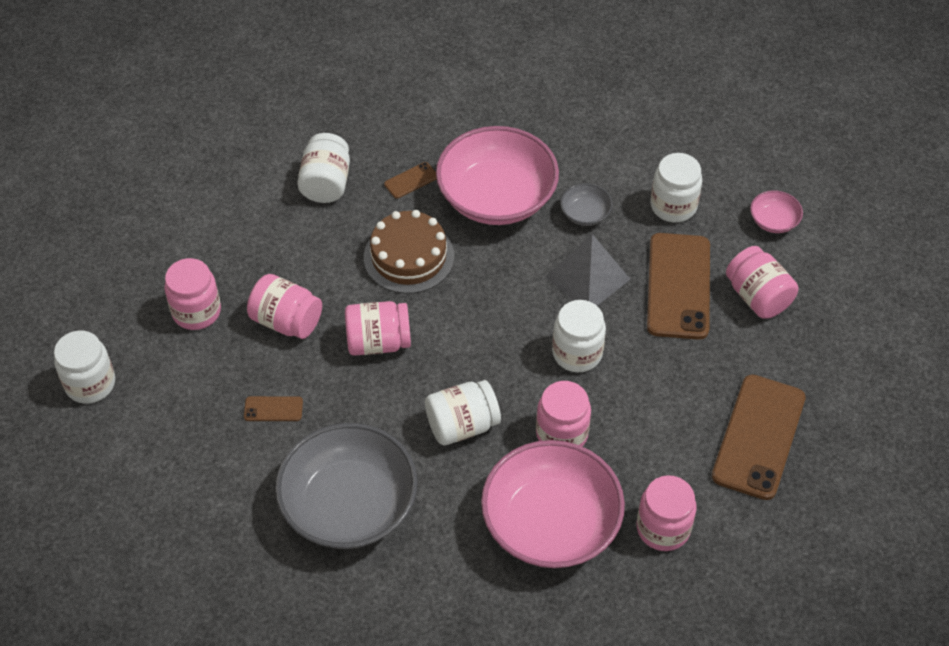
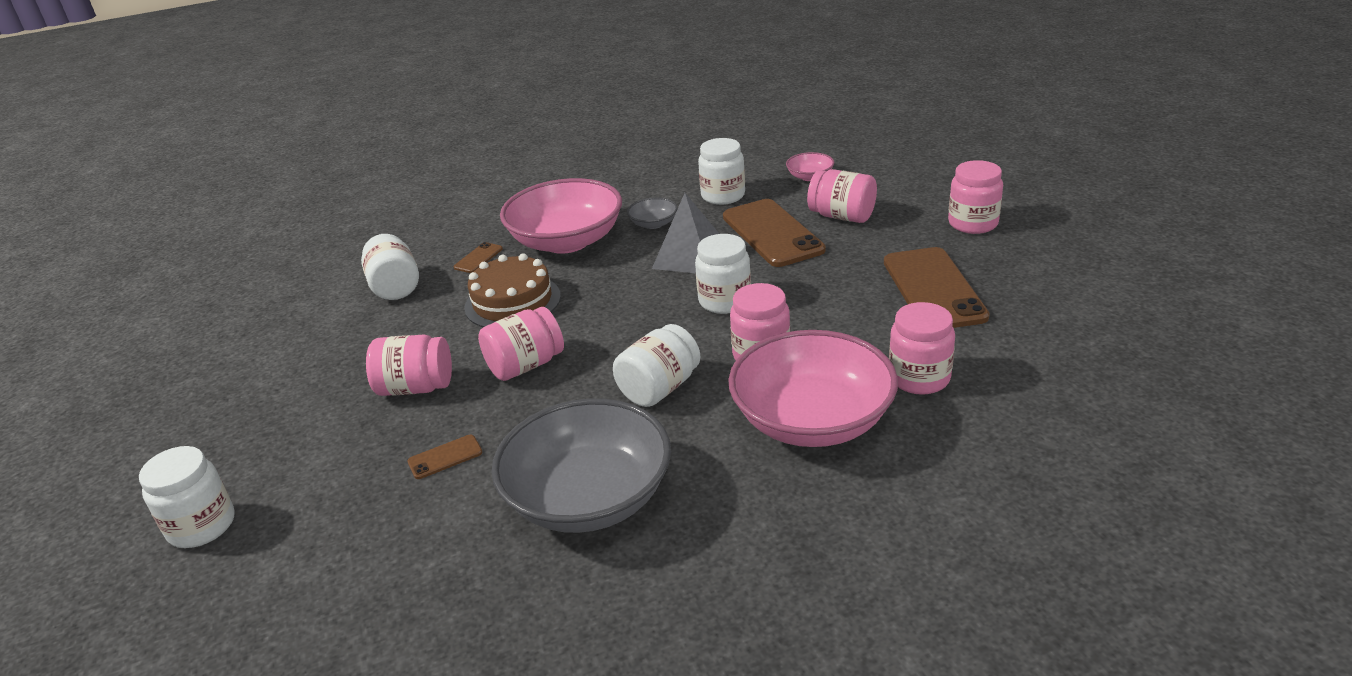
camera: 25 degrees left, 20 degrees down
pink jar [165,258,221,330] -> pink jar moved to [948,160,1003,234]

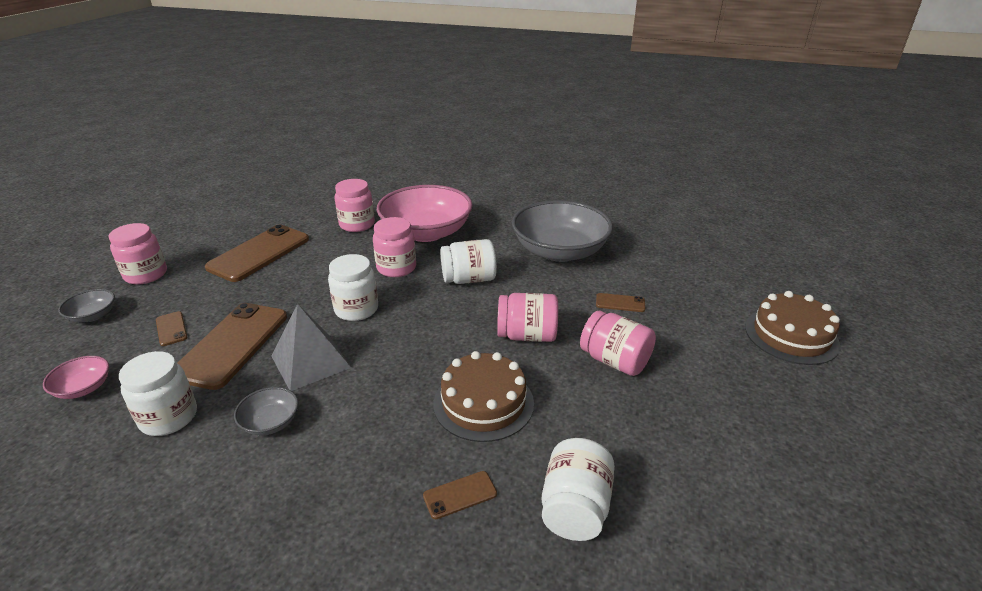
camera: 145 degrees left, 0 degrees up
white jar [139,446,235,548] -> brown cake [745,291,840,365]
pink bowl [500,178,622,254] -> none
pink jar [807,169,877,223] -> brown phone [156,311,188,346]
none -> grey bowl [58,289,115,322]

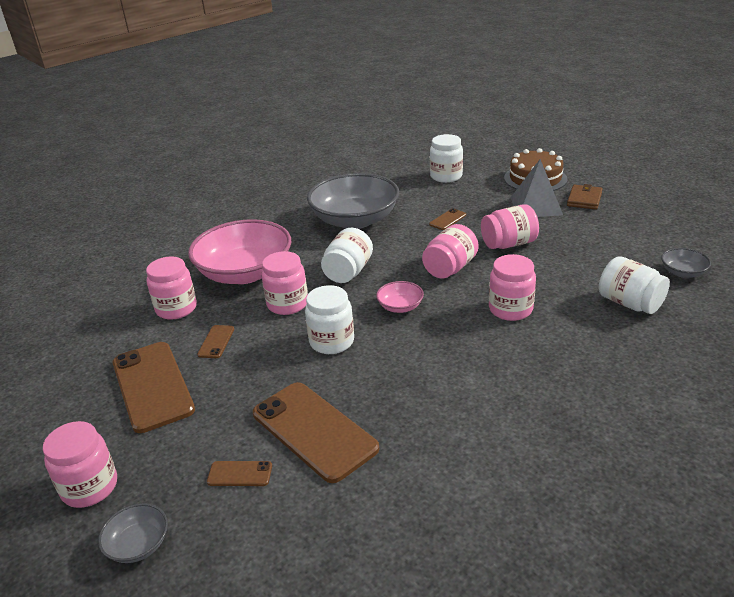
camera: 55 degrees left, 0 degrees up
pink bowl [43,356,109,399] -> pink bowl moved to [376,281,424,313]
white jar [119,351,197,436] -> white jar moved to [430,134,463,183]
grey bowl [234,387,299,435] -> grey bowl moved to [661,248,711,278]
grey pyramid [271,304,351,391] -> grey pyramid moved to [510,159,563,217]
brown phone [423,471,497,519] -> brown phone moved to [197,325,234,358]
brown cake [433,351,534,442] -> pink jar [489,254,536,321]
none -> brown wallet [567,184,603,210]

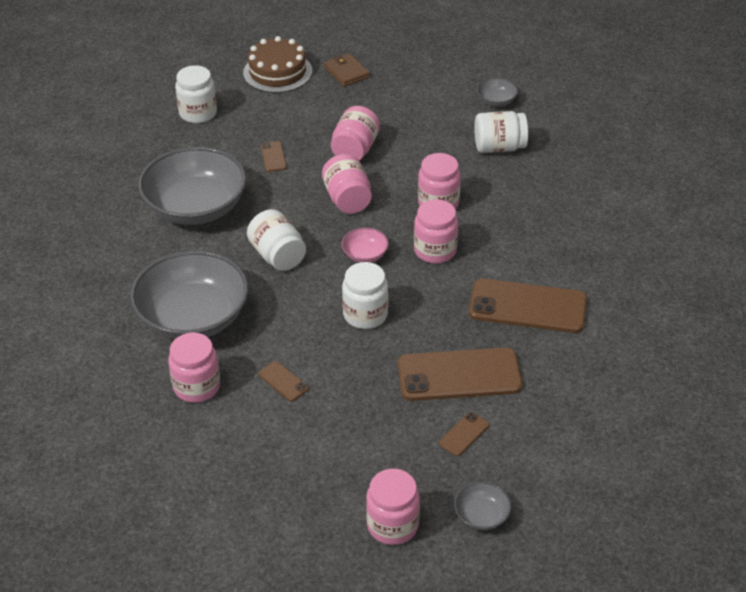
camera: 55 degrees left, 10 degrees up
brown phone [112,342,195,433] -> brown phone moved to [468,278,587,333]
pink bowl [188,219,291,284] -> grey bowl [130,250,249,339]
pink jar [261,251,308,315] -> pink jar moved to [414,199,458,264]
grey pyramid [510,159,563,217] -> none

